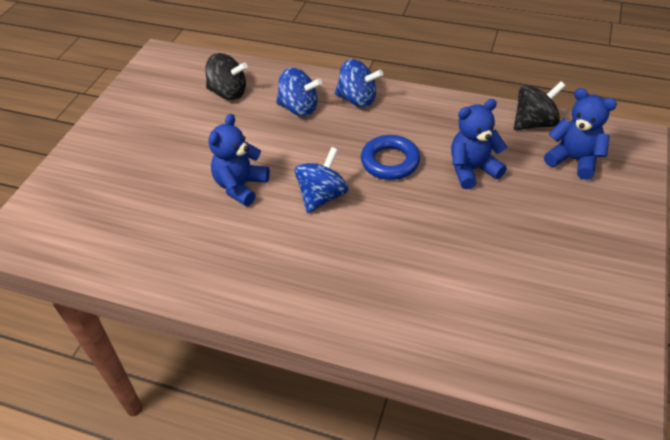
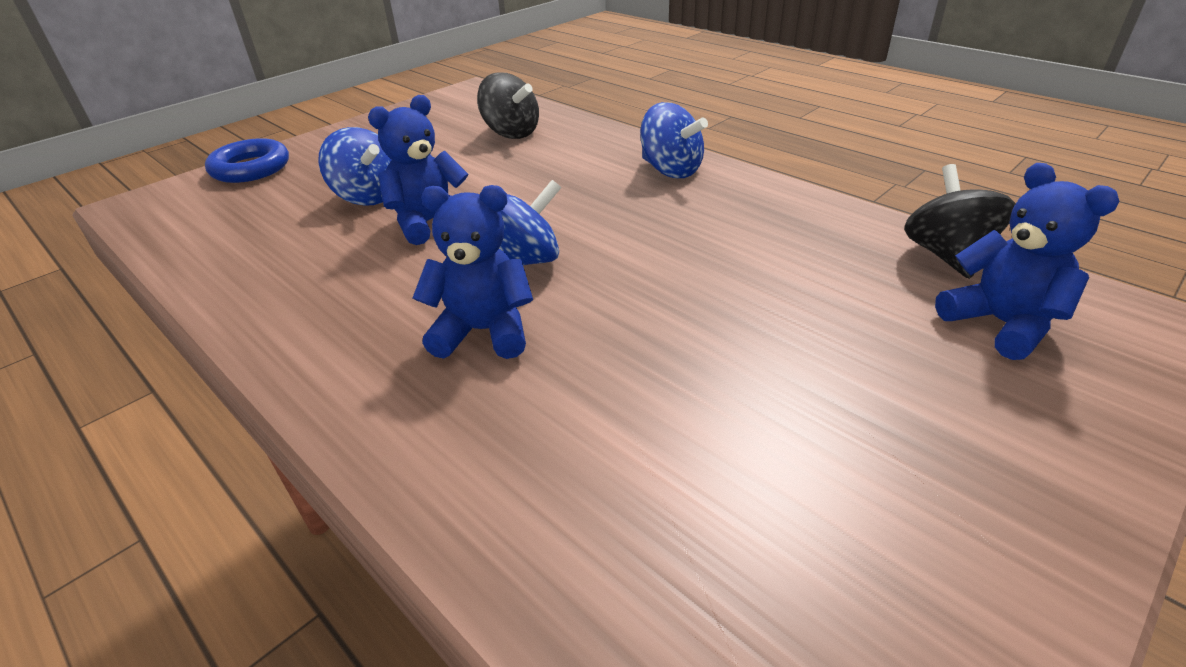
camera: 25 degrees right, 10 degrees down
blue spinning top [276,68,322,116] -> blue spinning top moved to [318,127,392,206]
blue ring [361,135,420,180] -> blue ring moved to [205,138,289,183]
blue teddy bear [451,99,507,189] -> blue teddy bear moved to [413,185,533,359]
black spinning top [514,81,566,130] -> black spinning top turned 90 degrees counterclockwise [904,164,1016,279]

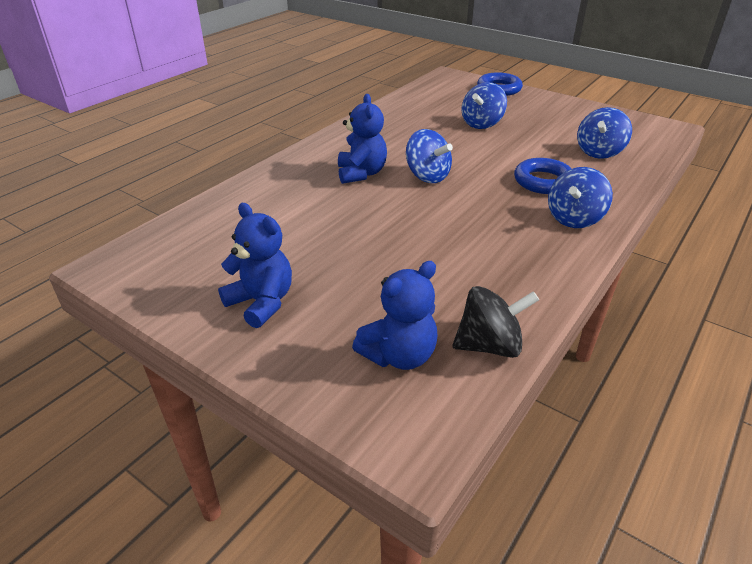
camera: 80 degrees right, 0 degrees up
blue teddy bear [368,95,468,245] -> blue teddy bear moved to [218,203,292,328]
black spinning top [477,72,539,139] -> blue spinning top [577,107,632,159]
none -> blue ring [514,158,571,194]

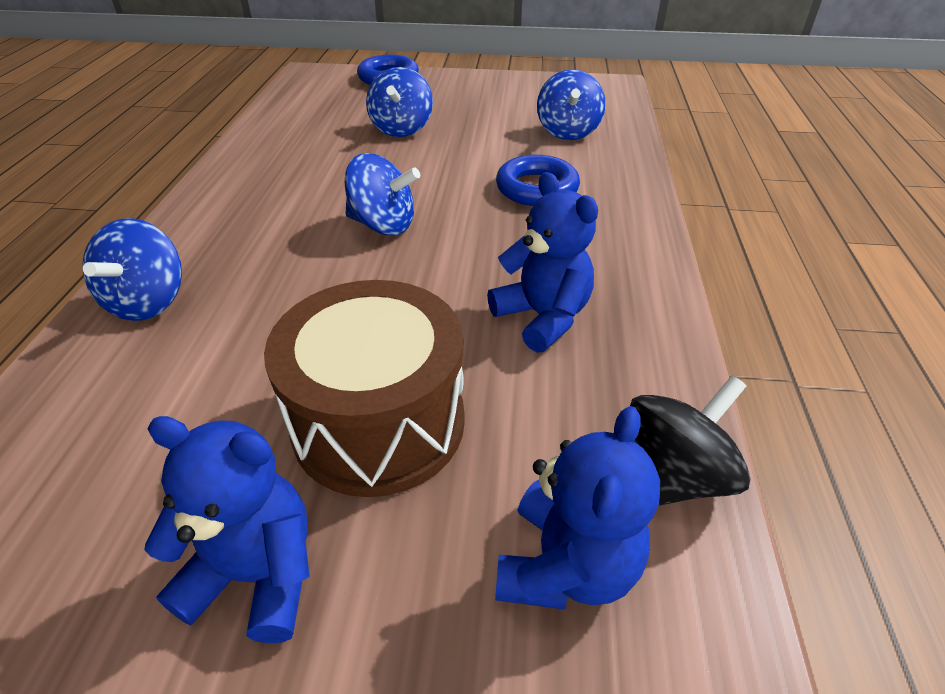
camera: 30 degrees left, 5 degrees up
blue teddy bear [338,94,387,184] -> blue teddy bear moved to [487,172,598,353]
blue spinning top [548,167,613,228] -> blue spinning top moved to [82,218,182,321]
none -> brown drum [264,280,465,497]

